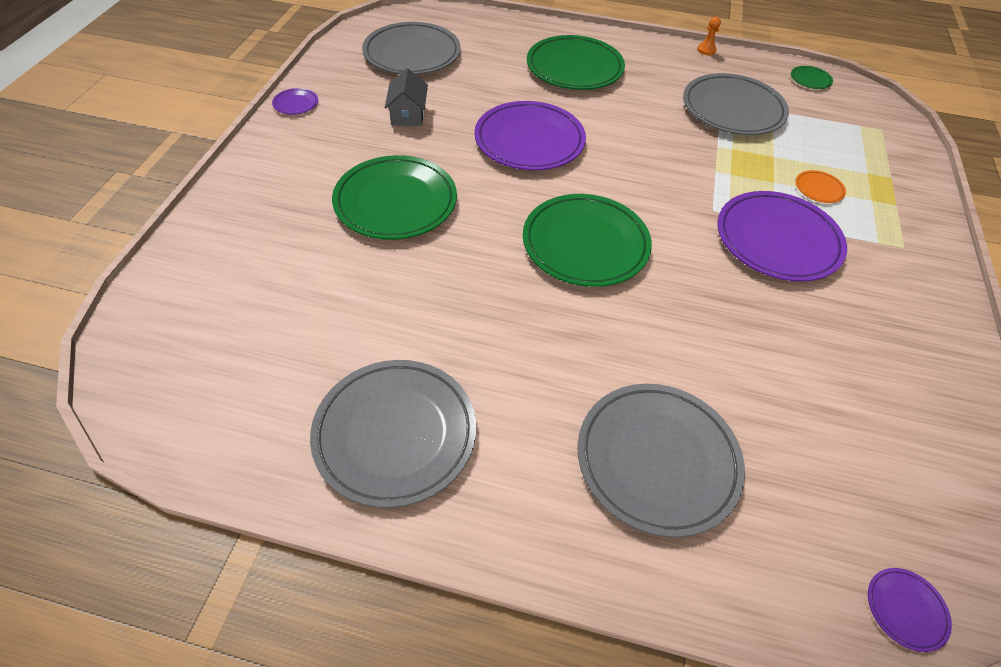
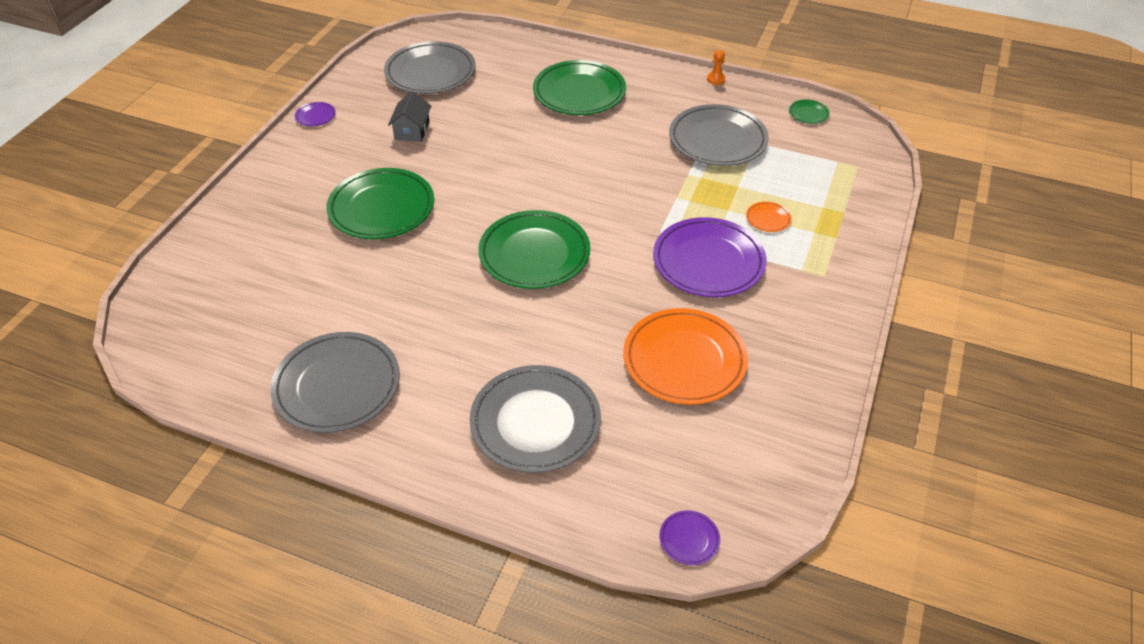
camera: 10 degrees right, 5 degrees down
purple plate [474,101,586,171] -> none
none -> orange plate [623,308,748,405]

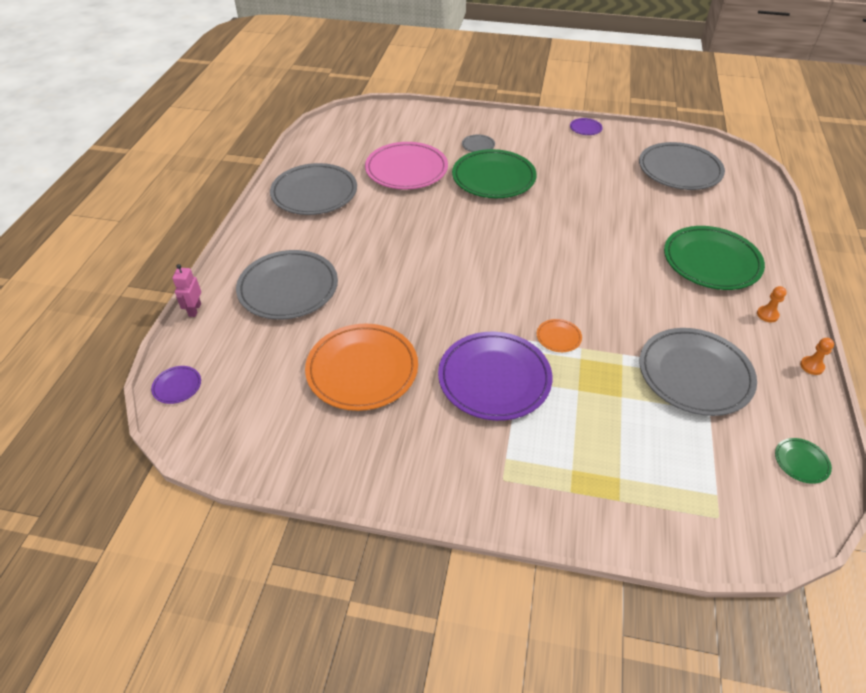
camera: 80 degrees right, 0 degrees up
grey house [388,91,431,142] -> none
green plate [478,210,590,289] -> none
orange plate [746,201,792,232] -> orange plate moved to [537,319,582,352]
none -> pink robot [172,264,201,317]
none -> pink plate [365,142,448,190]
none -> grey plate [462,134,495,152]
none -> orange pawn [757,286,787,322]

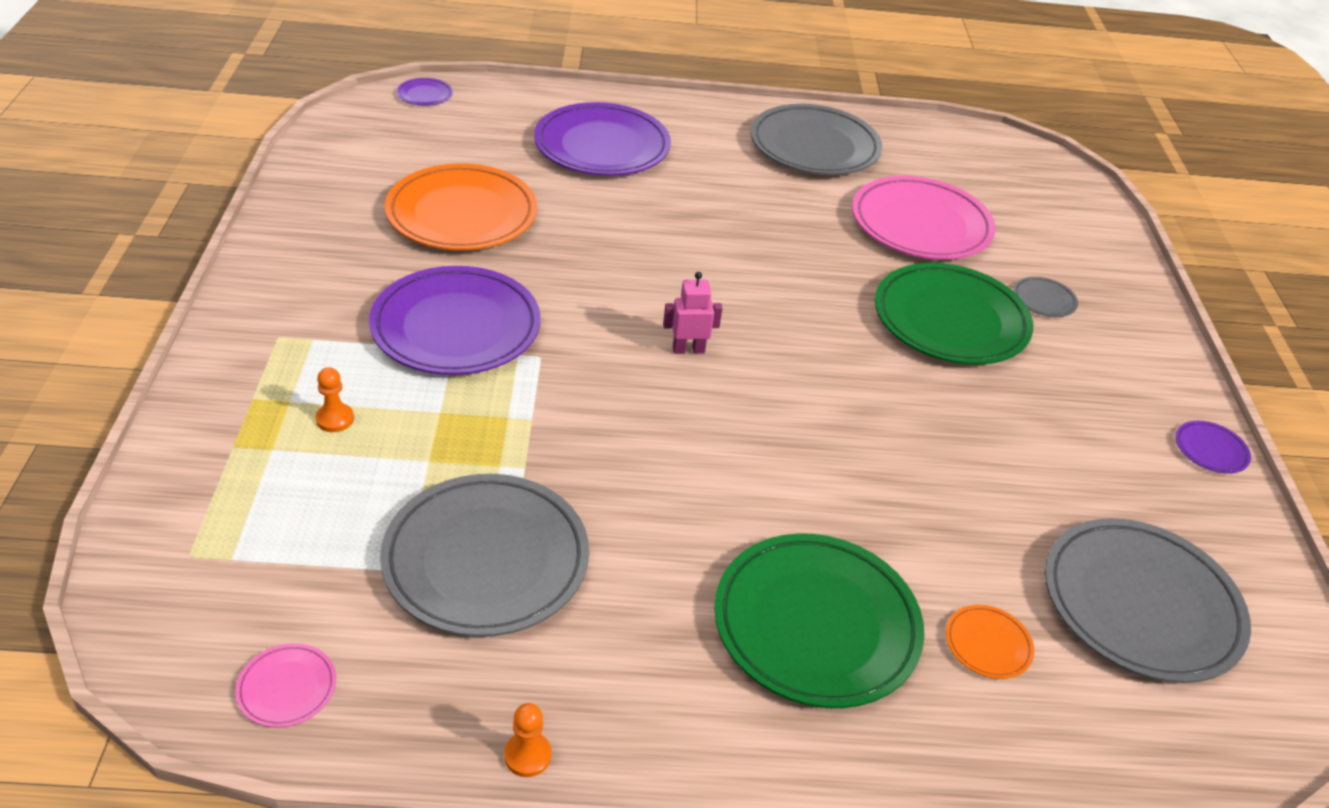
camera: 75 degrees right, 5 degrees down
pink robot [172,264,201,317] -> pink robot moved to [663,272,722,354]
grey plate [236,250,338,320] -> purple plate [534,102,671,176]
orange plate [537,319,582,352] -> orange plate moved to [946,605,1034,679]
orange pawn [757,286,787,322] -> orange pawn moved to [315,367,354,432]
green plate [775,438,832,484] -> pink plate [235,643,336,727]

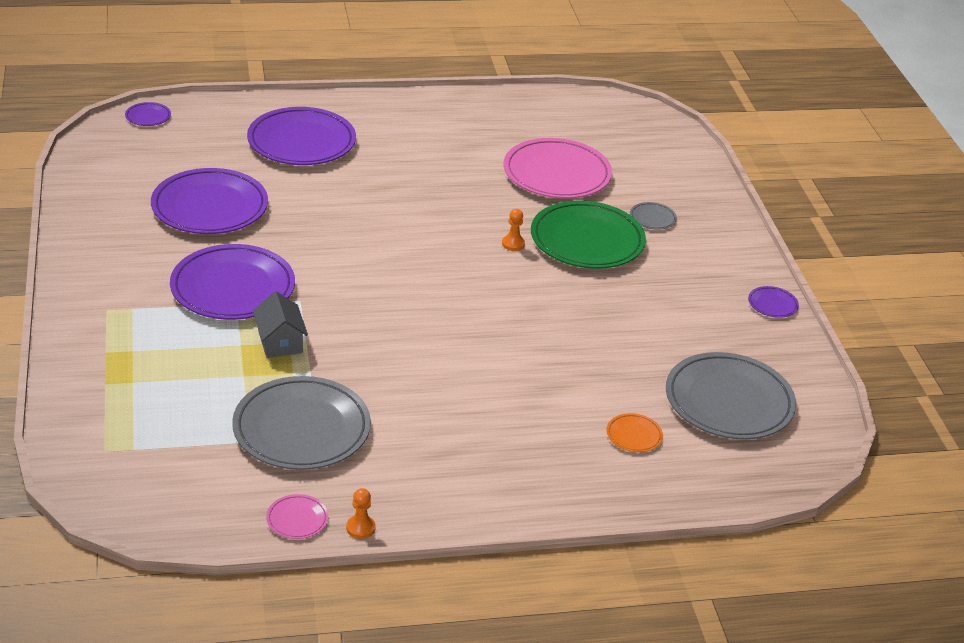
camera: 10 degrees left, 5 degrees down
pink plate [235,643,336,727] -> pink plate moved to [266,494,328,539]
orange pawn [315,367,354,432] -> orange pawn moved to [502,209,525,251]
orange plate [385,163,537,250] -> purple plate [151,168,268,234]
pink robot [663,272,722,354] -> none
green plate [714,533,925,708] -> none
grey plate [750,104,882,175] -> none
none -> grey house [253,291,308,358]

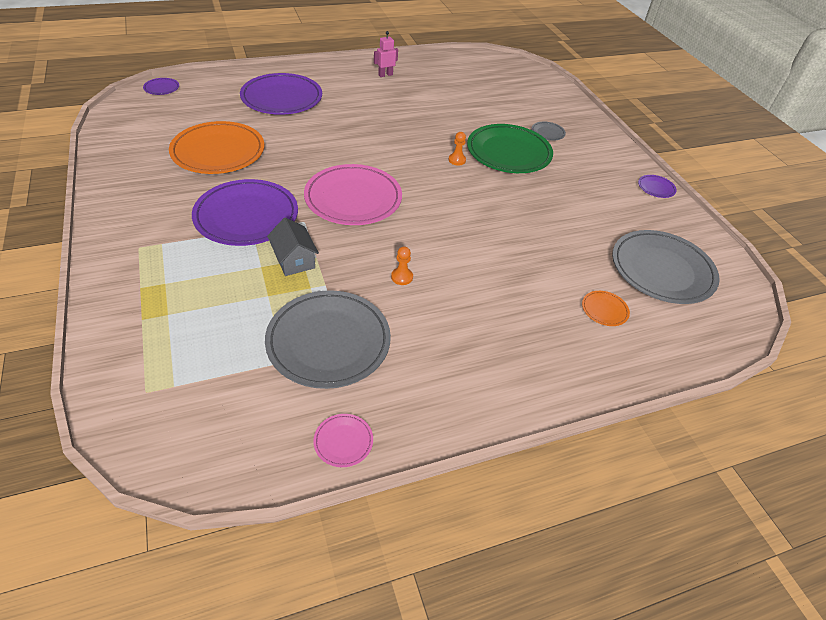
camera: 10 degrees left, 10 degrees up
purple plate [151,168,268,234] -> orange plate [169,121,265,174]
orange pawn [346,488,376,539] -> orange pawn moved to [391,246,413,285]
pink plate [504,138,612,199] -> pink plate moved to [304,164,402,225]
none -> pink robot [374,31,398,77]

